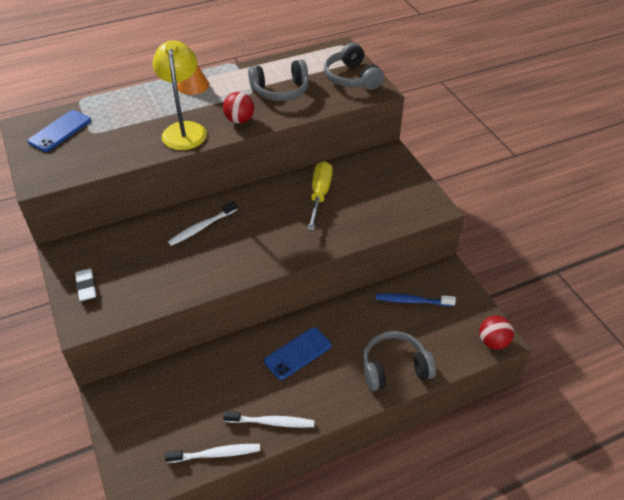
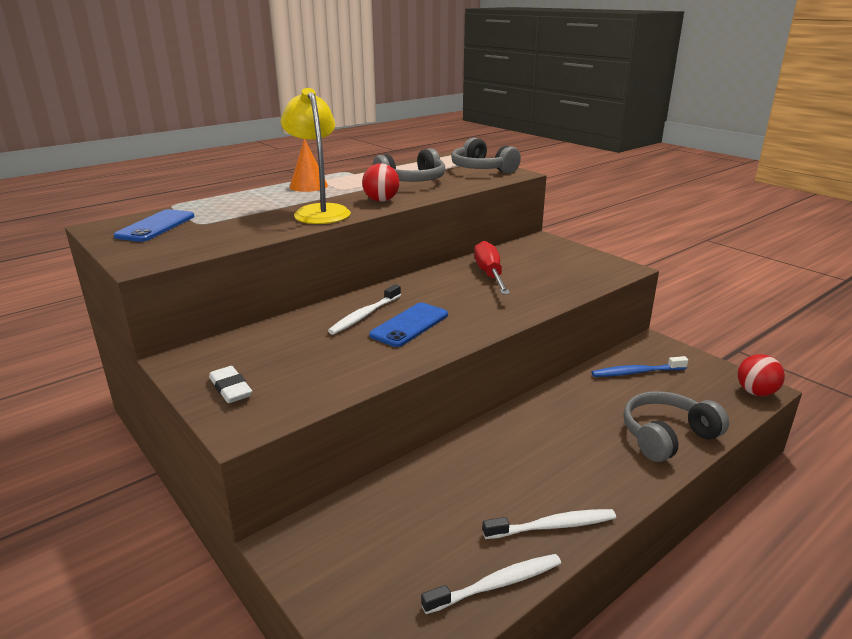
camera: 15 degrees left, 20 degrees down
blue phone [264,327,331,380] -> blue phone moved to [369,303,448,347]
yellow screwdriver [307,161,333,231] -> red screwdriver [474,241,510,295]

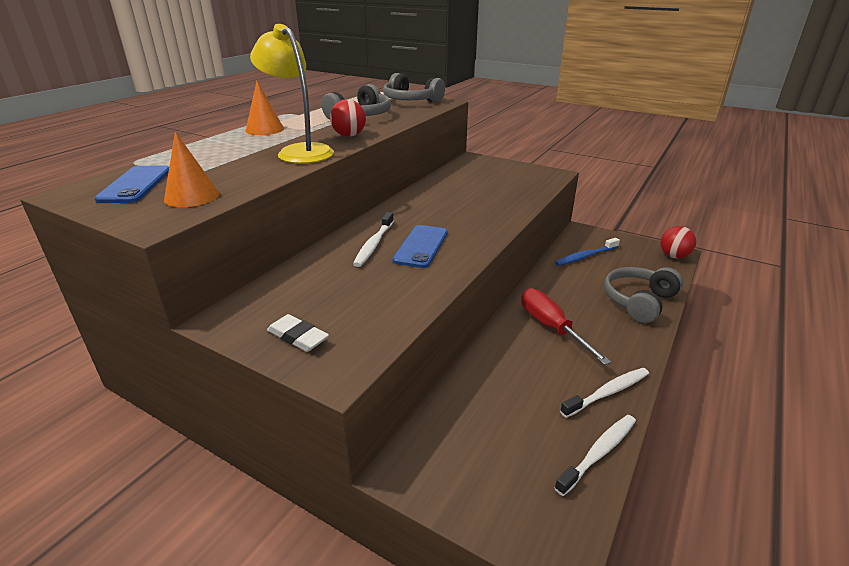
camera: 20 degrees left, 5 degrees up
red screwdriver [474,241,510,295] -> red screwdriver moved to [521,288,611,365]
none -> orange cone [164,132,219,207]

